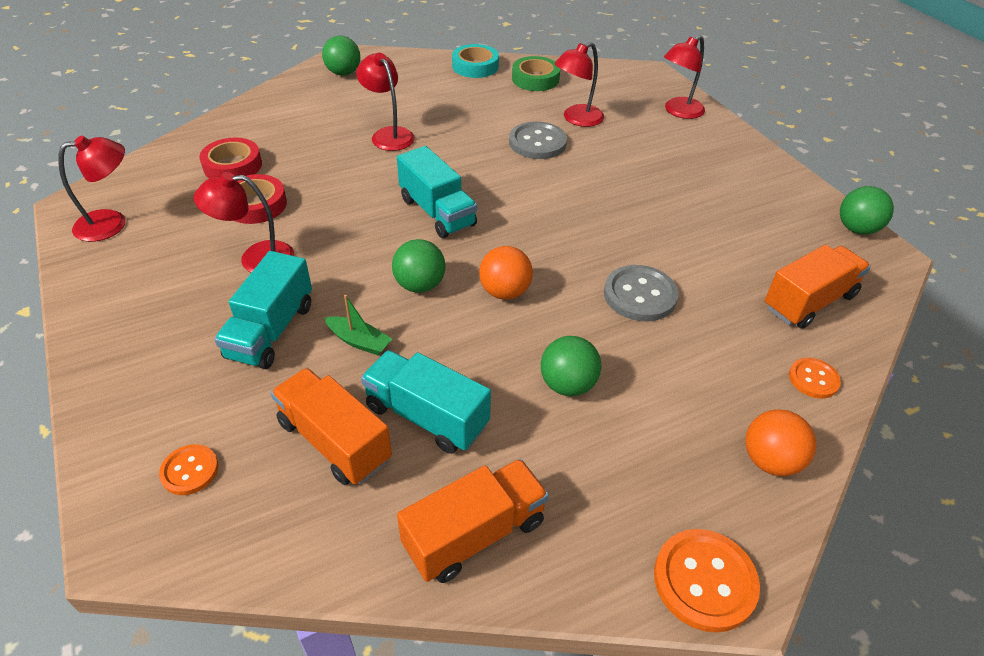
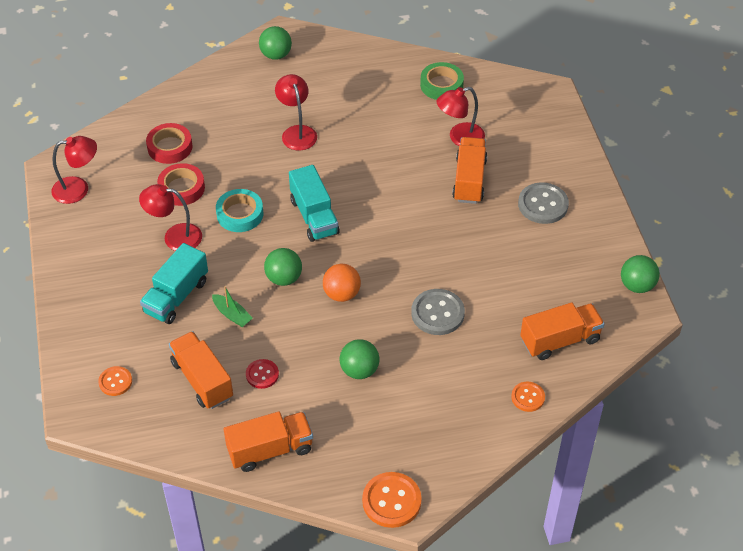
camera: 15 degrees right, 5 degrees up
turquoise truck [361,350,491,454] -> red button [246,359,279,389]
turquoise tape [452,44,499,78] -> turquoise tape moved to [216,189,263,232]
grey button [509,122,567,159] -> grey button moved to [518,182,569,224]
red lamp [664,35,705,119] -> none
orange ball [745,409,816,476] -> none
none -> orange truck [452,137,487,204]

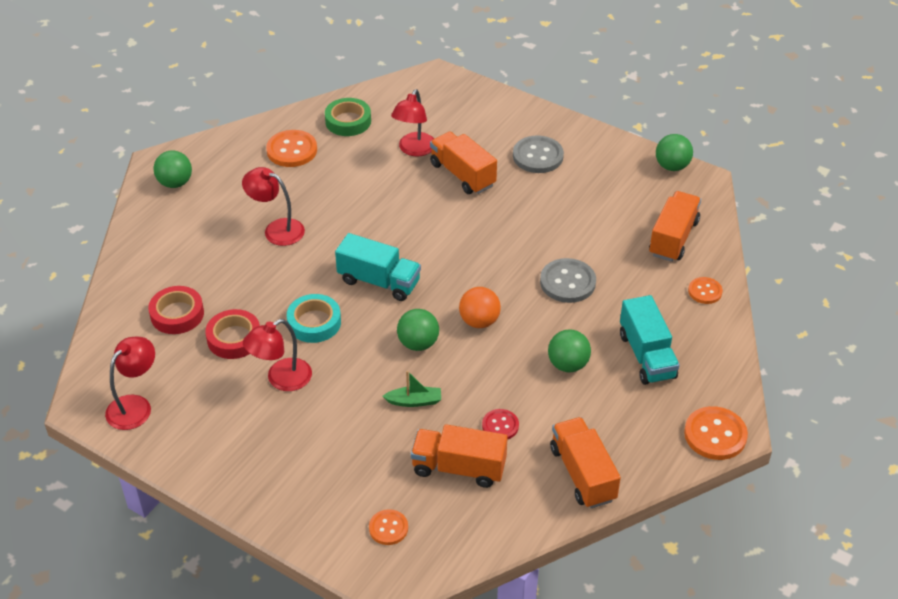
camera: 45 degrees left, 5 degrees down
turquoise truck [140,243,208,324] -> turquoise truck moved to [620,295,680,385]
orange truck [224,412,313,472] -> orange truck turned 45 degrees counterclockwise [550,417,621,509]
none -> orange button [266,130,317,167]

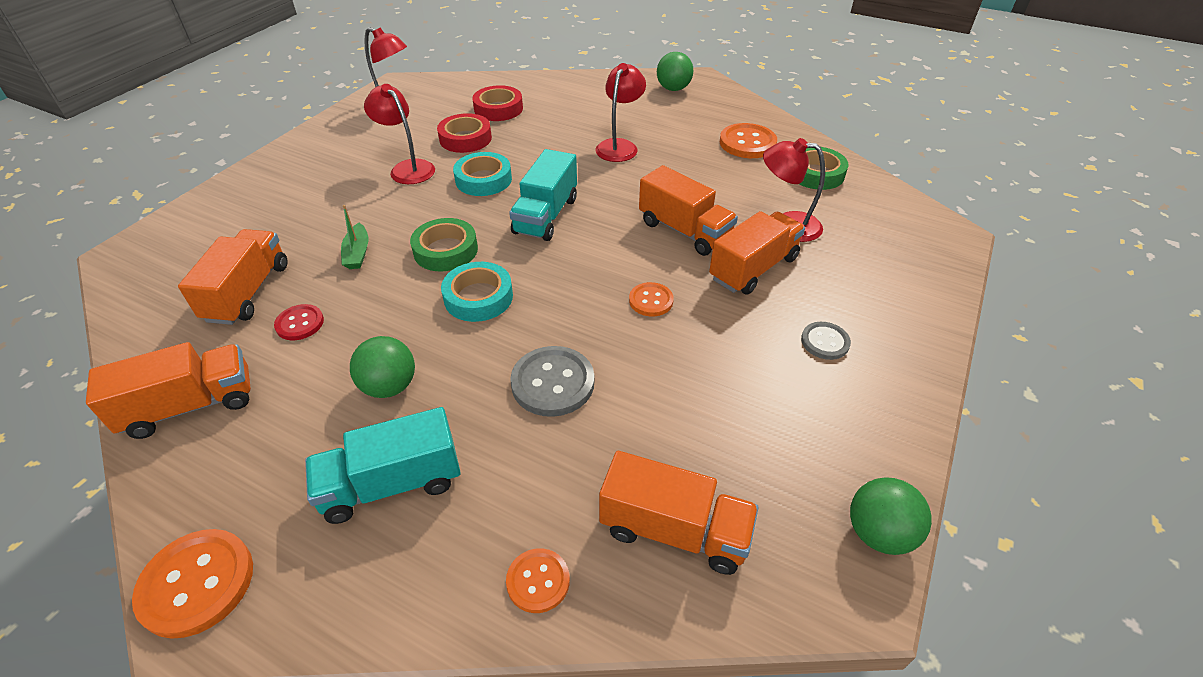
camera: 85 degrees right, 0 degrees up
orange button [369,509,408,545] -> orange button moved to [629,282,674,316]
green ball [397,309,439,351] -> green tape [410,218,478,271]
orange ball [459,287,501,328] -> turquoise tape [441,262,513,322]
grey button [513,135,564,173] -> grey button [801,322,851,360], size x0.60
none -> orange truck [639,165,738,256]

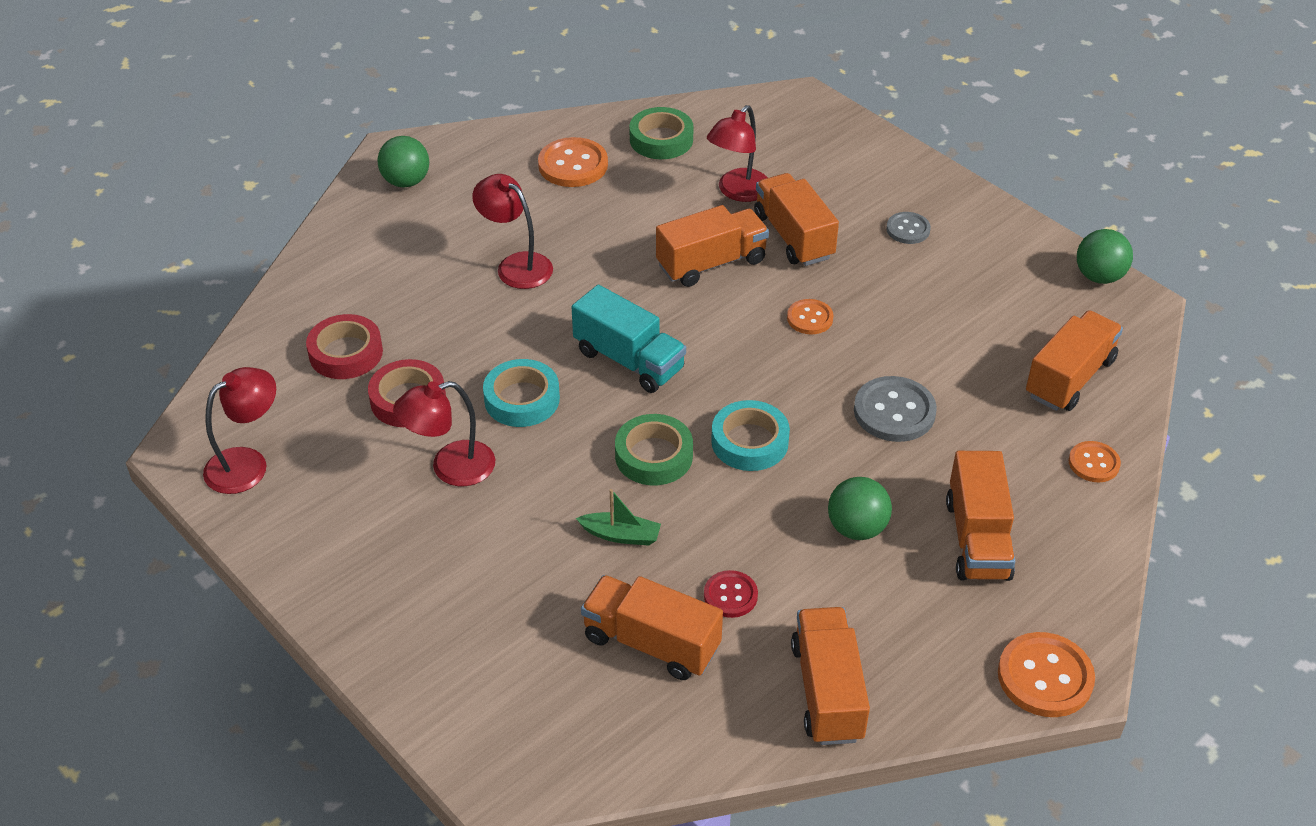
camera: 70 degrees left, 0 degrees up
turquoise truck [305,407,461,524] -> orange truck [946,451,1015,581]

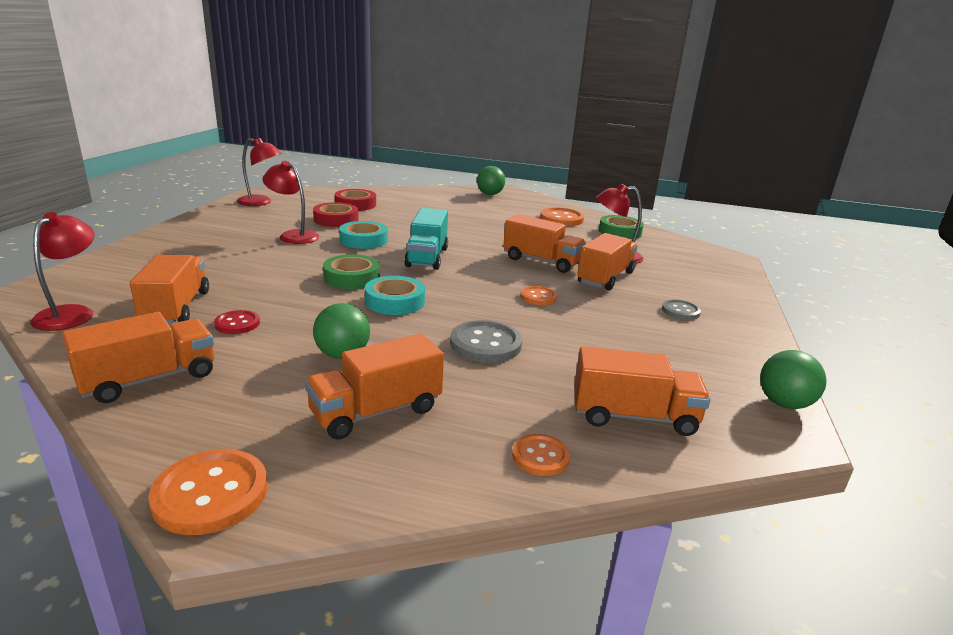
camera: 55 degrees right, 20 degrees down
red lamp [472,174,553,289] -> red lamp moved to [30,212,95,331]
green boat [576,489,661,546] -> none

